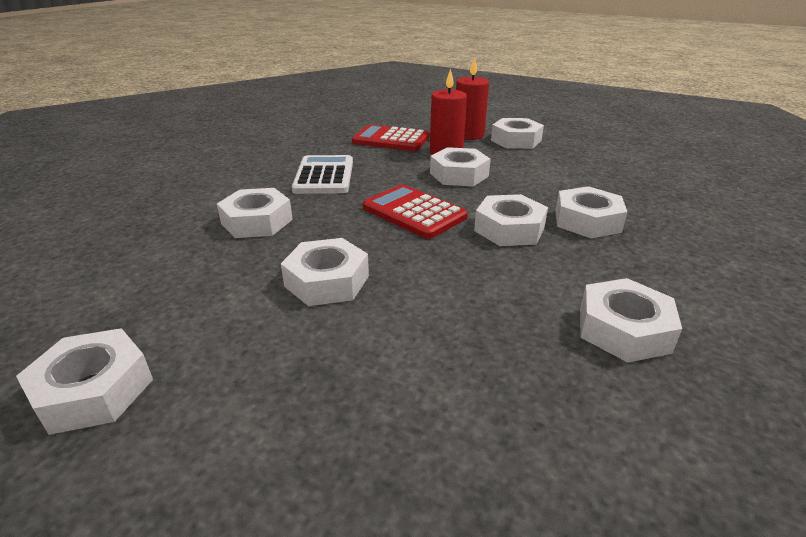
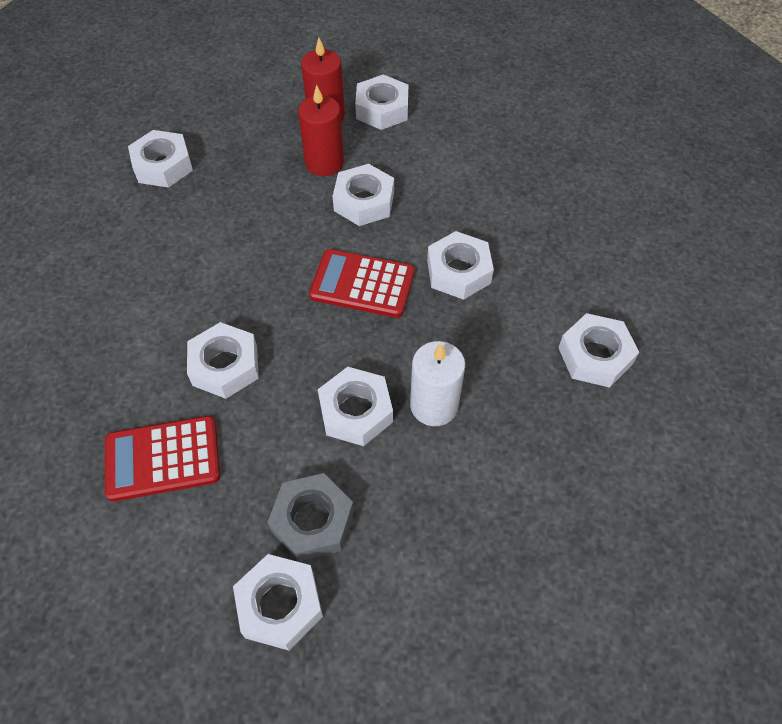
camera: 30 degrees left, 25 degrees up
white calculator [292,155,353,194] -> none
red calculator [352,125,429,151] -> red calculator moved to [105,416,220,502]
white nut [555,186,627,238] -> white nut moved to [128,130,193,188]
none -> grey nut [267,473,354,562]
none -> white candle [410,341,466,426]

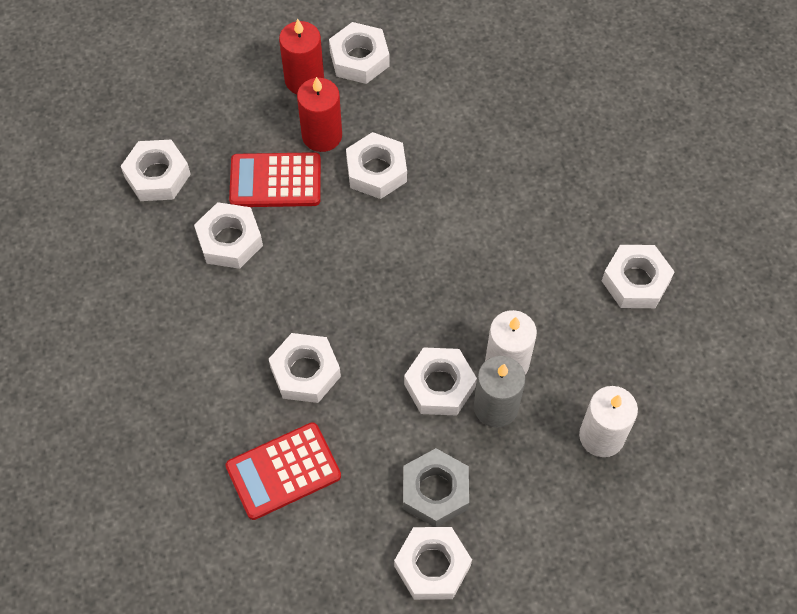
camera: 15 degrees left, 5 degrees up
red calculator [309,249,415,318] -> red calculator moved to [229,152,321,207]
white nut [427,231,494,300] -> white nut moved to [194,202,263,269]
none -> grey candle [474,356,526,428]
none -> white candle [579,386,638,457]

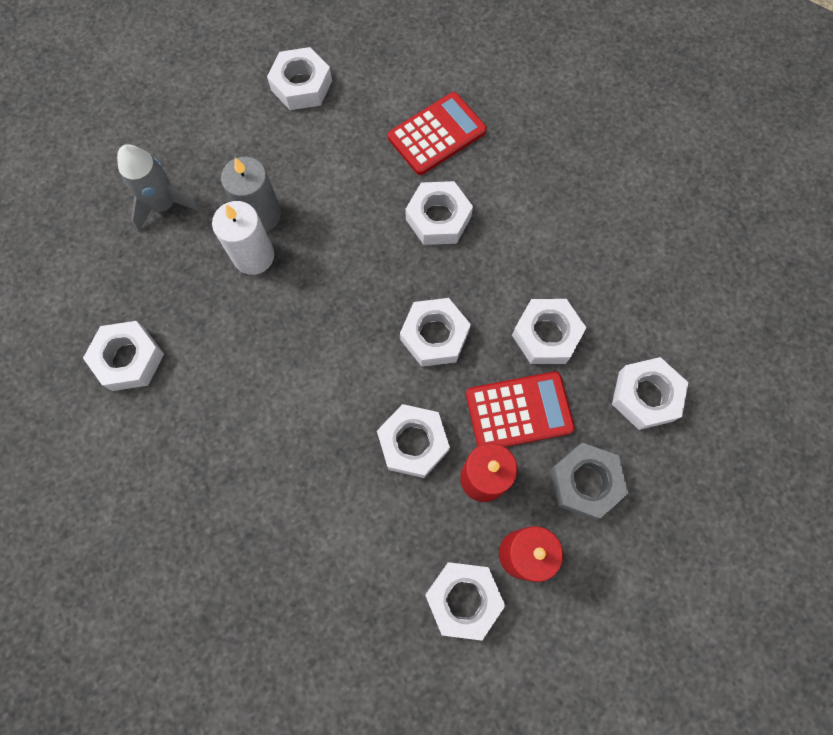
camera: 170 degrees right, 10 degrees up
grey nut [403,448,469,527] -> grey nut moved to [550,442,628,520]
white nut [404,347,477,416] -> white nut moved to [400,298,471,367]
white candle [579,386,638,457] -> grey rocket [117,144,201,231]

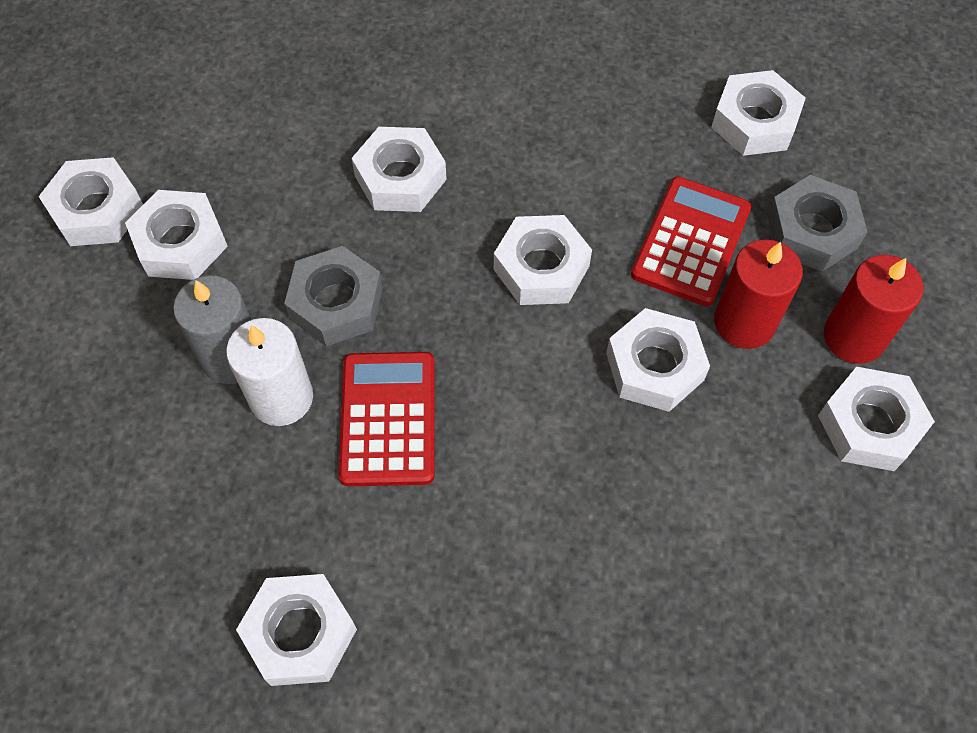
camera: 55 degrees left, 10 degrees down
grey rocket [117,144,201,231] -> none
red calculator [388,92,487,175] -> red calculator moved to [338,352,435,486]
white nut [512,299,586,364] -> white nut moved to [125,190,228,280]
none -> grey nut [284,246,383,346]

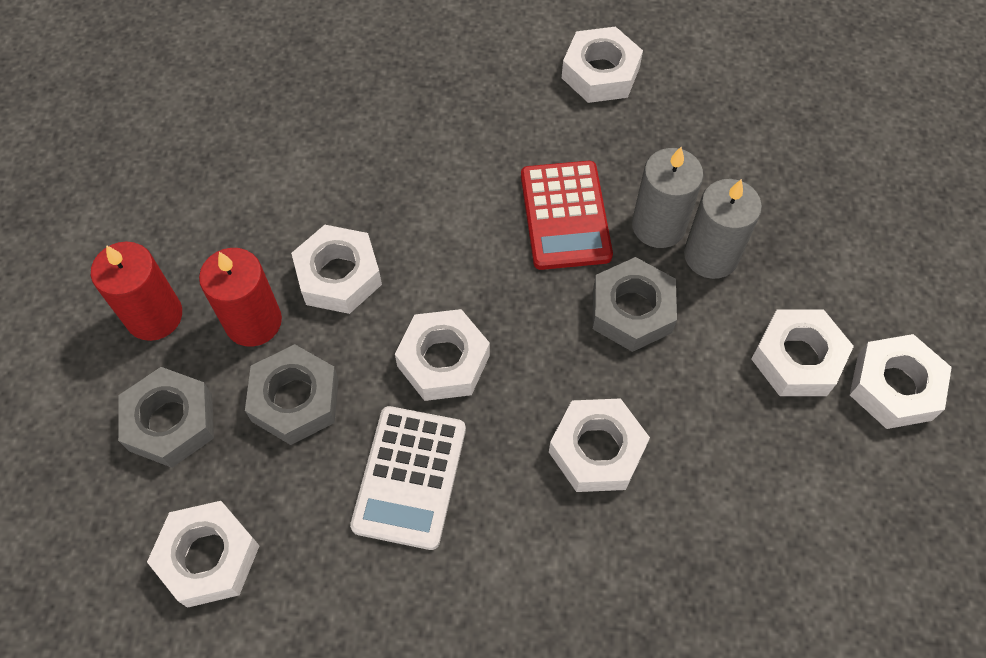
camera: 175 degrees right, 0 degrees up
white candle [226,318,313,426] -> grey candle [632,147,704,248]
red calculator [631,177,751,306] -> grey nut [245,344,338,445]
white nut [818,367,935,471] -> none
none -> white calculator [350,406,466,550]

